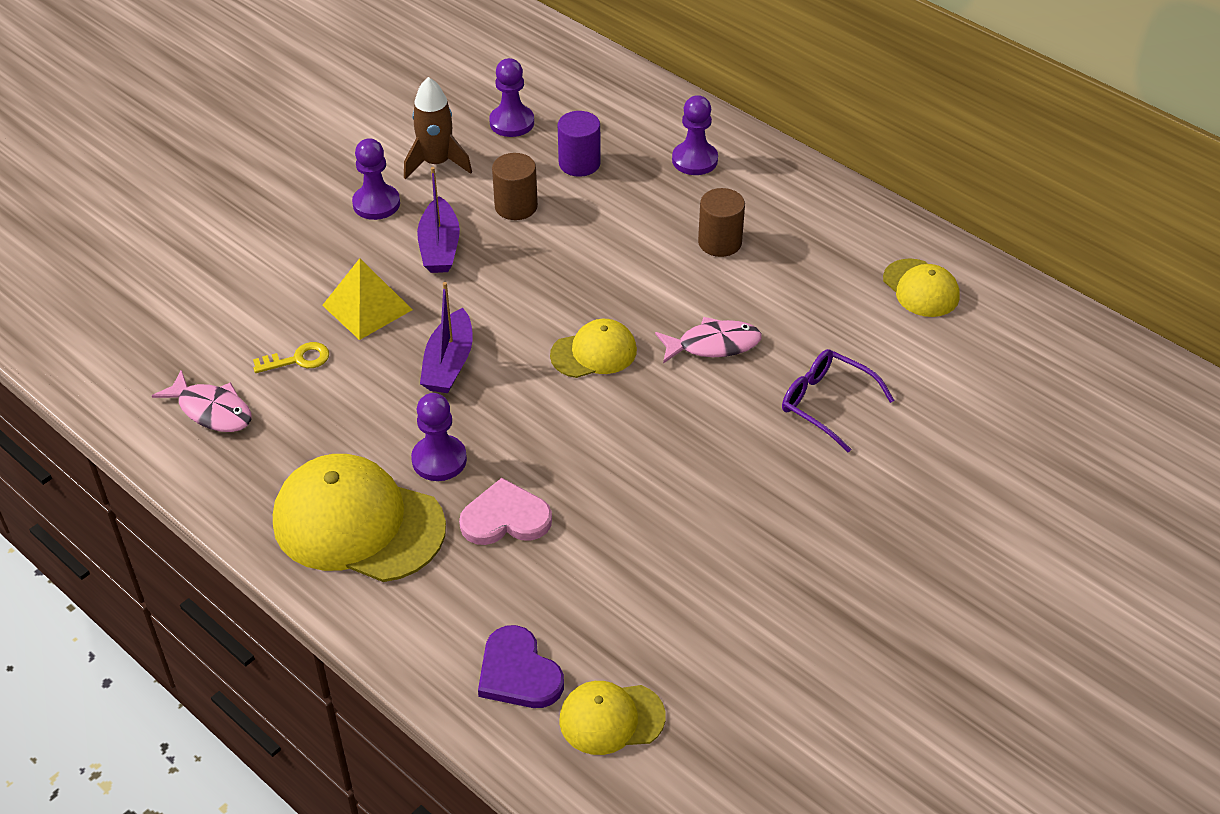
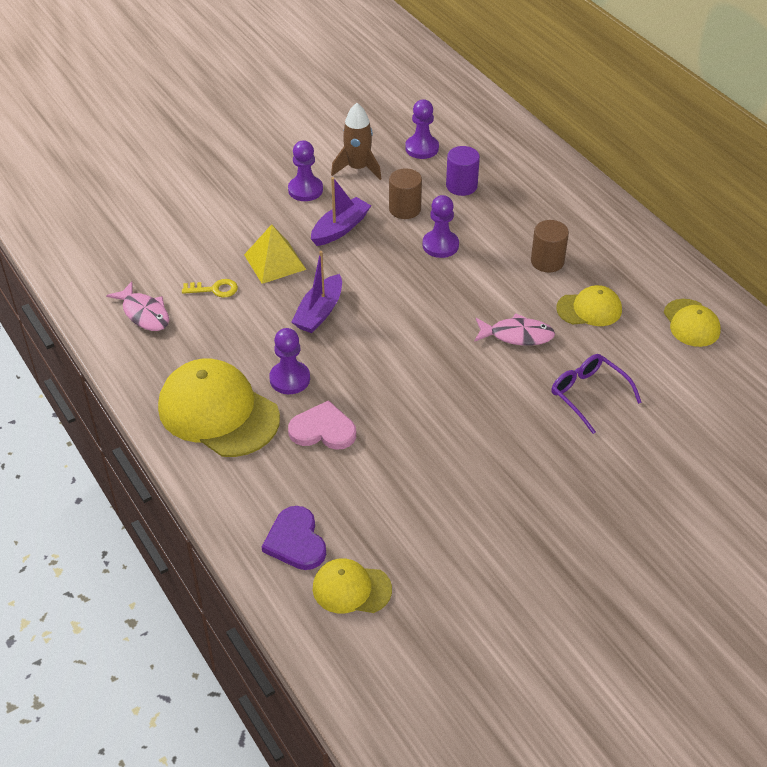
camera: 15 degrees right, 0 degrees up
purple boat [417,167,460,273] -> purple boat turned 150 degrees counterclockwise [311,177,371,246]
yellow cap [550,319,637,378] -> yellow cap moved to [556,285,622,326]
purple pawn [672,95,718,175] -> purple pawn moved to [423,195,459,258]

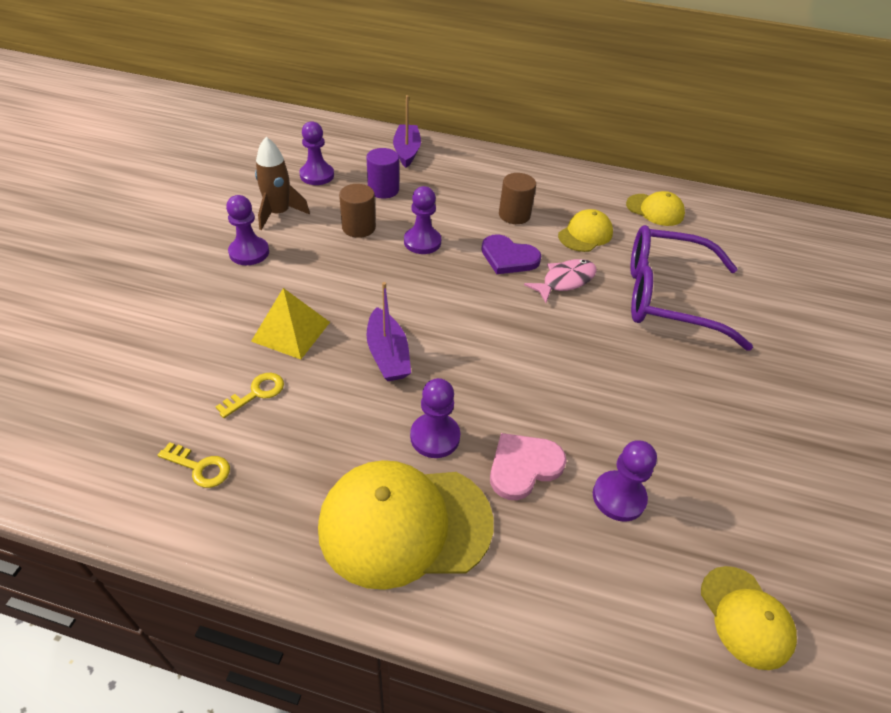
camera: 45 degrees left, 0 degrees up
pink fish [106,281,169,331] -> yellow key [158,442,230,488]
purple heart [262,506,326,570] -> purple heart moved to [481,234,541,274]
purple boat [311,177,371,246] -> purple boat moved to [393,95,421,168]
yellow cap [313,558,392,613] -> yellow cap turned 75 degrees counterclockwise [701,566,797,670]
purple glasses [551,354,642,434] -> purple glasses [630,225,753,351], size x1.85
none -> purple pawn [593,440,657,522]

